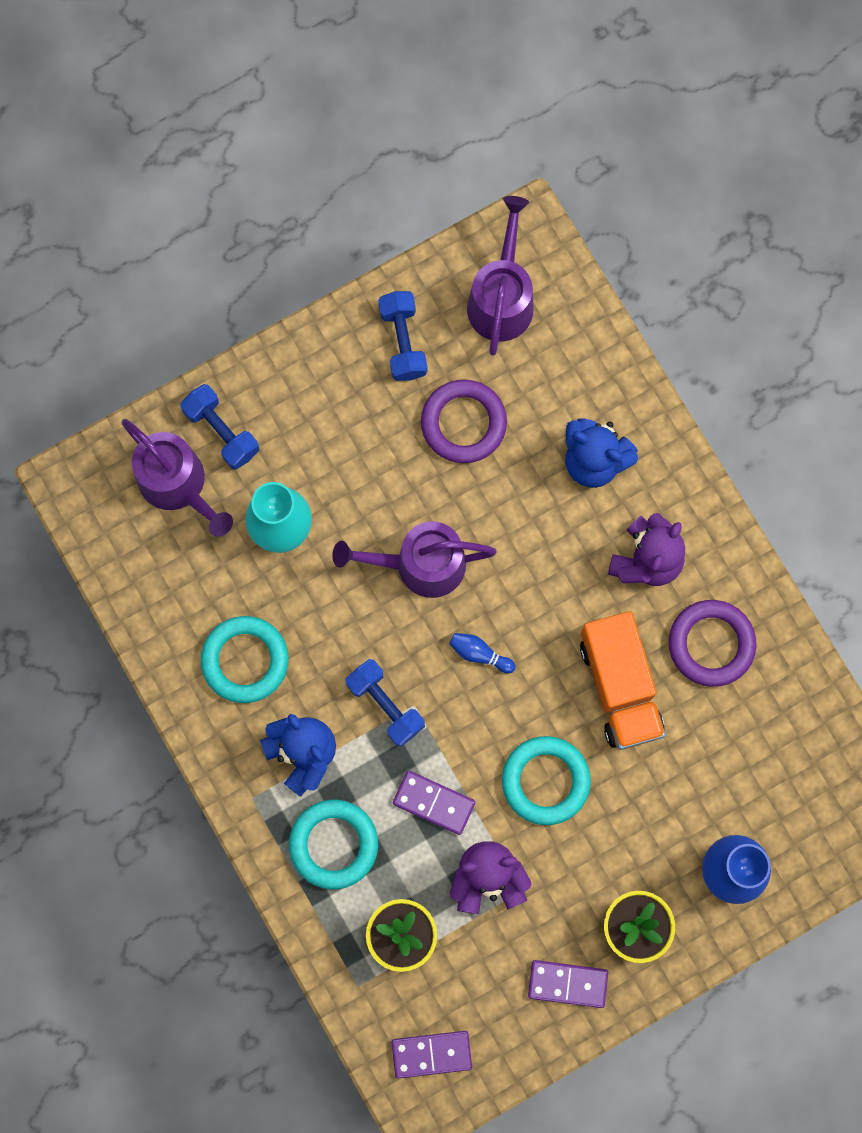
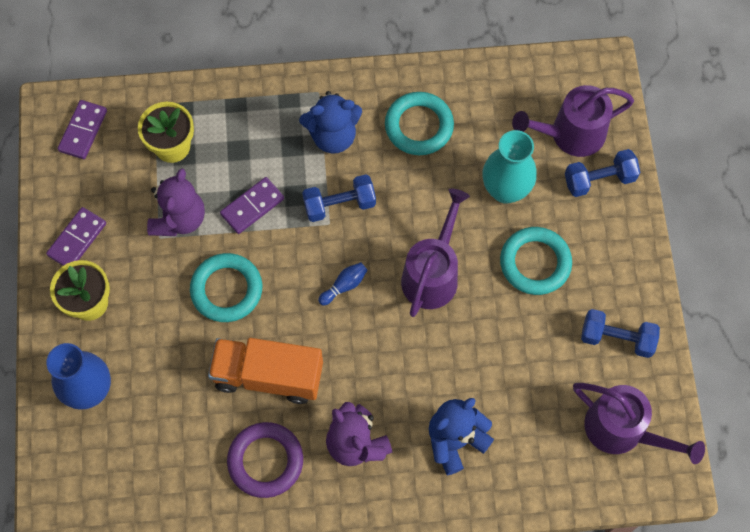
camera: 115 degrees right, 10 degrees down
turquoise ring [289,799,378,890] -> turquoise ring moved to [500,227,572,295]
purple ring [421,379,507,463] -> none

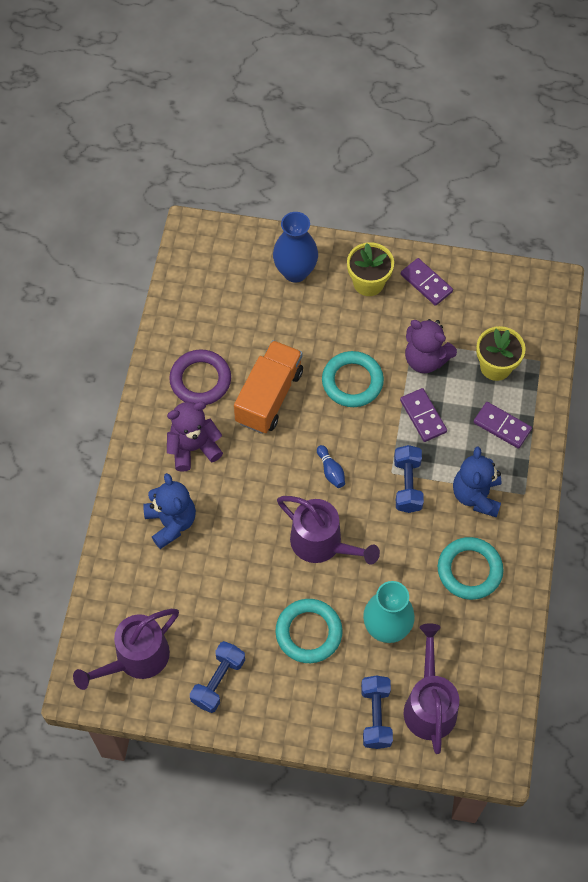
camera: 105 degrees right, 5 degrees down
purple domino [57,100,107,159] -> purple domino moved to [474,402,532,449]

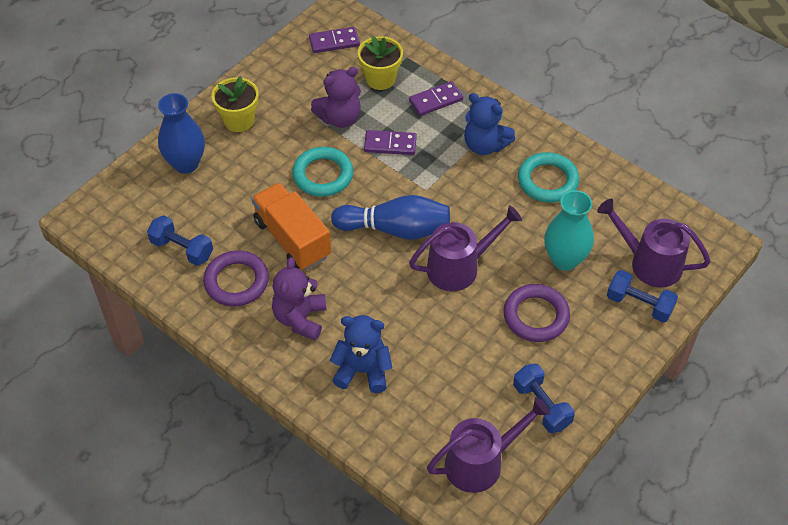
camera: 60 degrees left, 10 degrees down
purple watering can [73,609,179,690] -> purple watering can turned 105 degrees counterclockwise [427,397,550,493]
turquoise ring [275,599,343,663] -> purple ring [503,284,570,342]
blue bowling pin [317,445,345,488] -> blue bowling pin [331,195,450,240], size x2.34
blue dumbbell [394,445,424,513] -> blue dumbbell moved to [147,215,213,266]
purple domino [401,258,453,306] -> purple domino moved to [309,27,360,53]

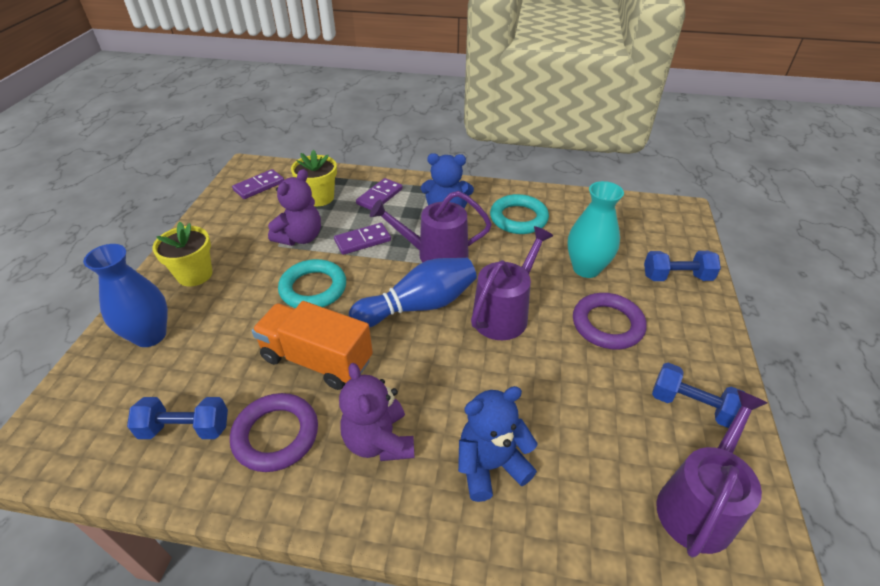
camera: 30 degrees left, 10 degrees down
purple watering can [597,199,711,288] -> purple watering can moved to [370,191,492,263]

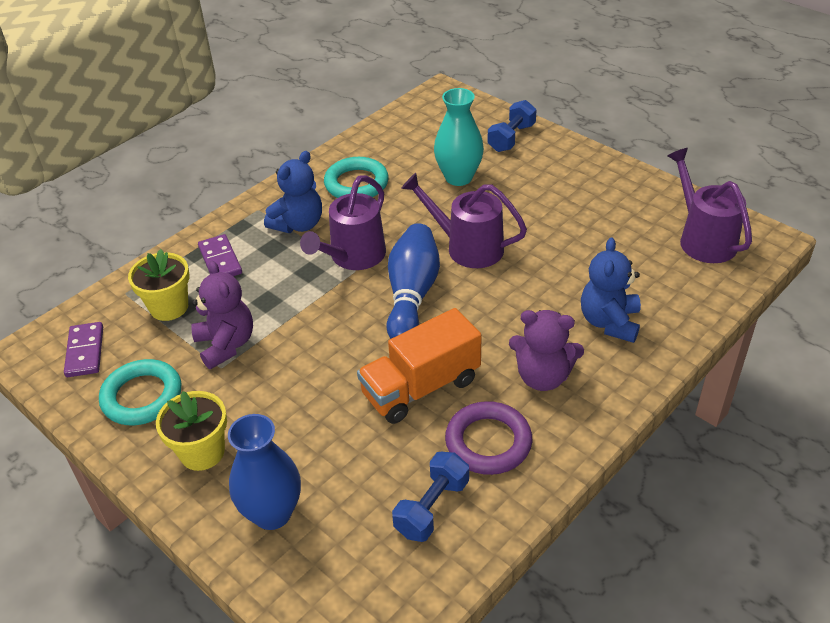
camera: 55 degrees left, 0 degrees up
turquoise ring [278,259,346,308] -> turquoise ring moved to [99,359,181,425]
purple domino [334,223,391,255] -> none
purple watering can [471,226,553,340] -> purple watering can turned 45 degrees counterclockwise [401,173,527,268]
purple ring [573,293,647,350] -> none
blue dumbbell [652,363,744,428] -> none

